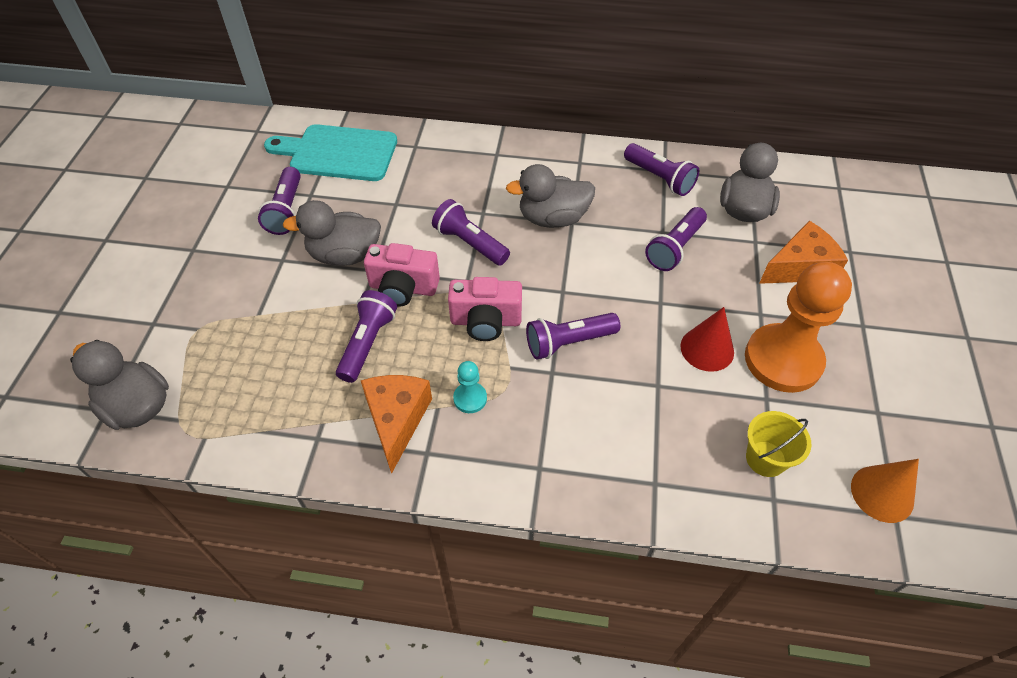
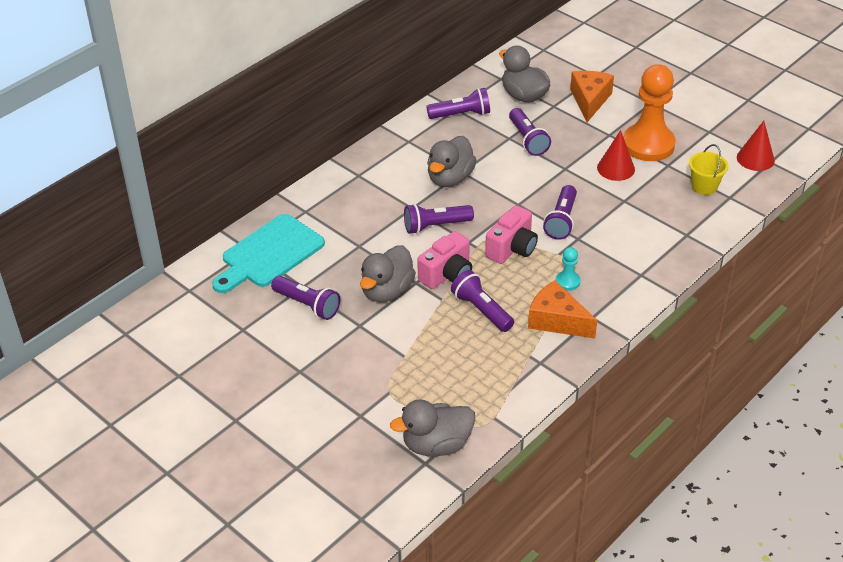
camera: 55 degrees left, 10 degrees down
orange cone [851,459,919,523] -> red cone [737,121,775,171]

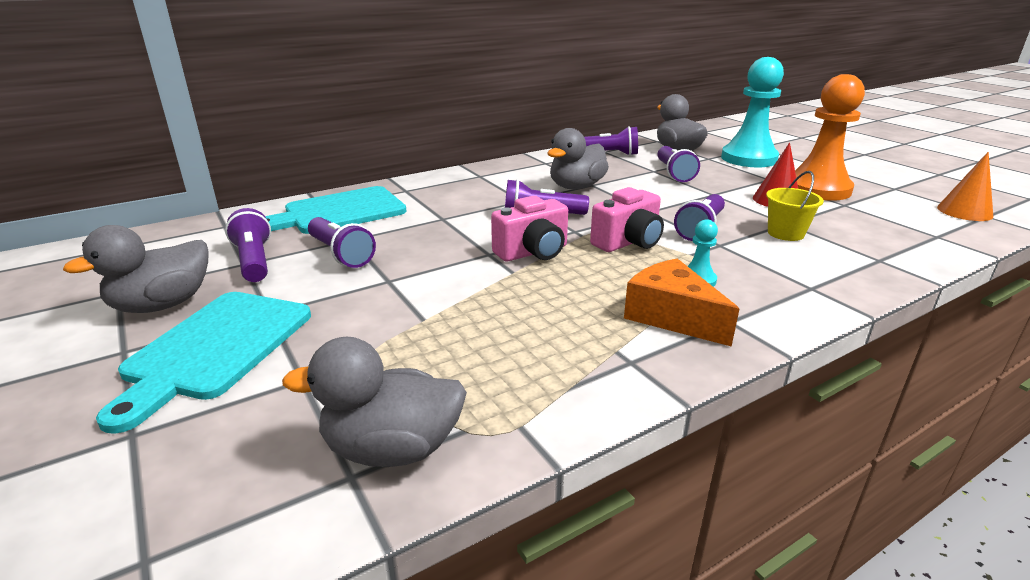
camera: 15 degrees right, 15 degrees down
grey duck [360,245,416,302] -> grey duck moved to [63,225,209,313]
purple flashlight [451,270,514,332] -> purple flashlight moved to [225,208,271,282]
orange cheese [570,71,614,122] -> turquoise pawn [721,57,784,167]
yellow bucket [689,144,728,195] -> yellow bucket moved to [766,171,824,241]
red cone [737,121,775,171] -> orange cone [937,152,993,221]
none -> turquoise cutting board [96,292,311,434]

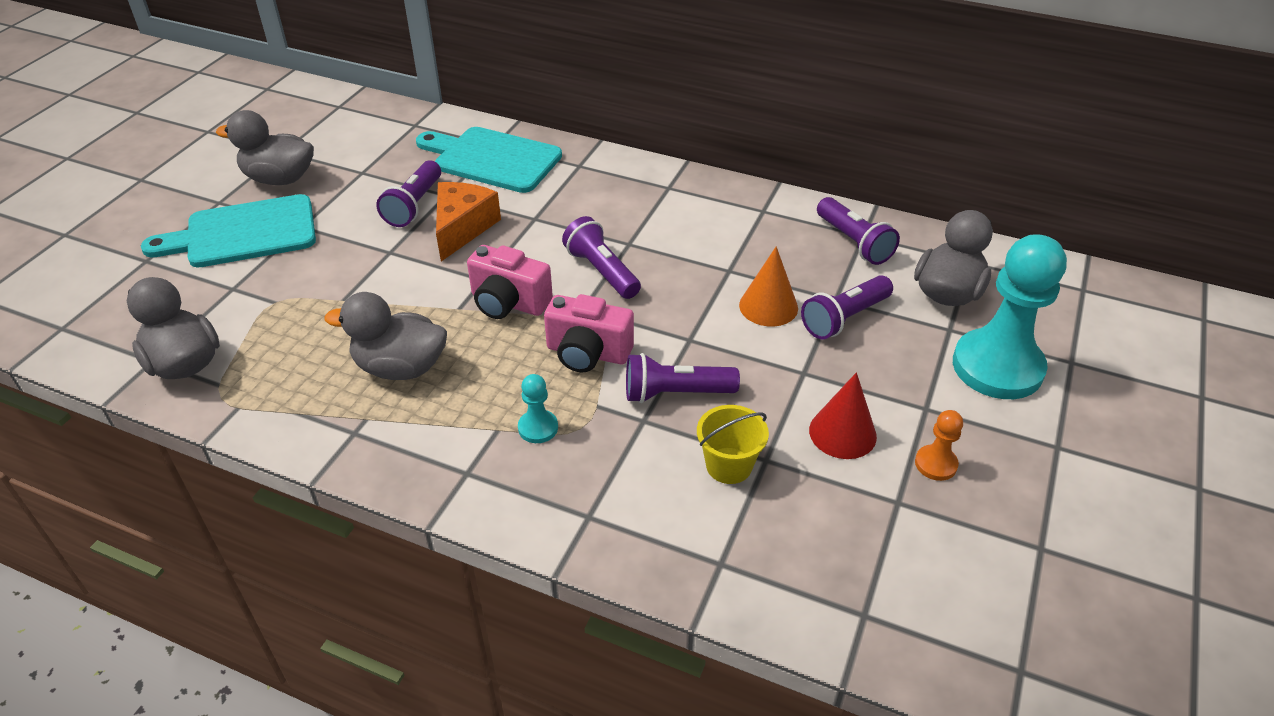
camera: 55 degrees right, 15 degrees up
purple flashlight [225,208,271,282] -> none
grey duck [547,128,609,189] -> grey duck moved to [325,292,447,380]
orange cheese [624,258,739,347] -> orange cheese moved to [436,182,501,261]
orange pawn [795,74,865,201] -> orange pawn [915,410,963,481], size x0.43
orange cone [937,152,993,221] -> orange cone moved to [739,246,798,327]

